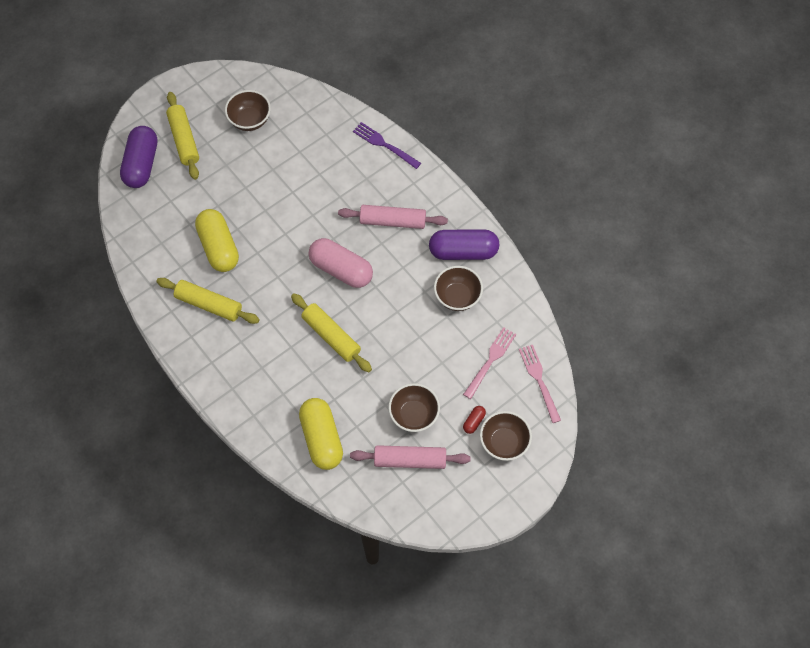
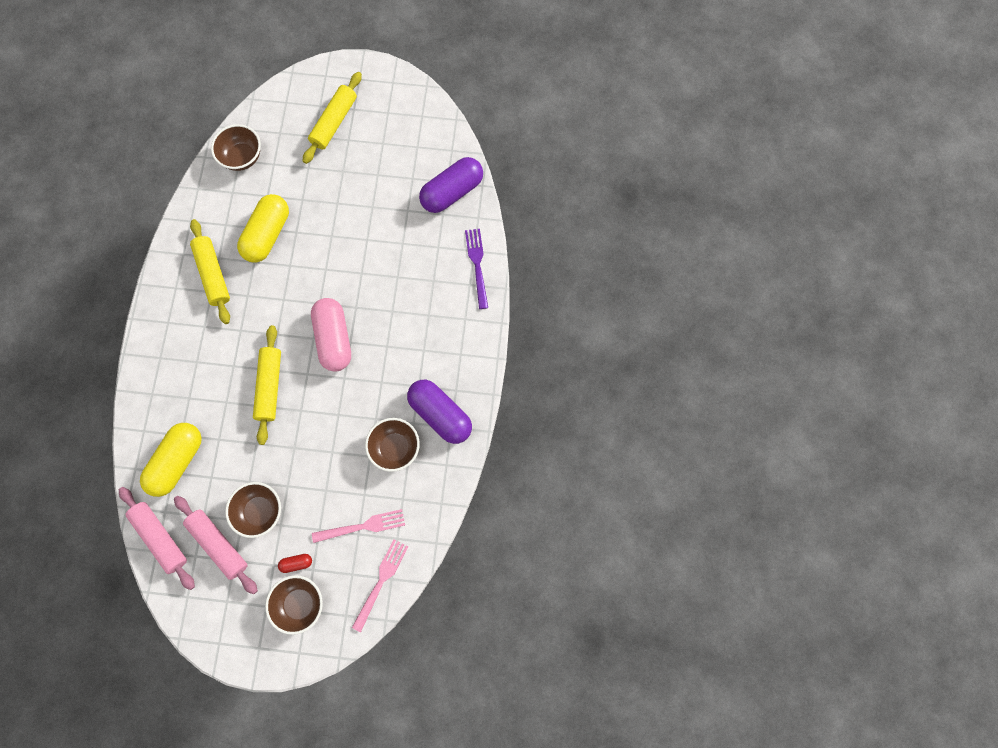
camera: 45 degrees right, 10 degrees up
purple capsule [120,126,157,188] -> purple capsule moved to [419,157,483,213]
brown bowl [225,90,271,131] -> brown bowl moved to [211,124,261,171]
pink rolling pin [338,205,448,229] -> pink rolling pin moved to [119,487,195,590]

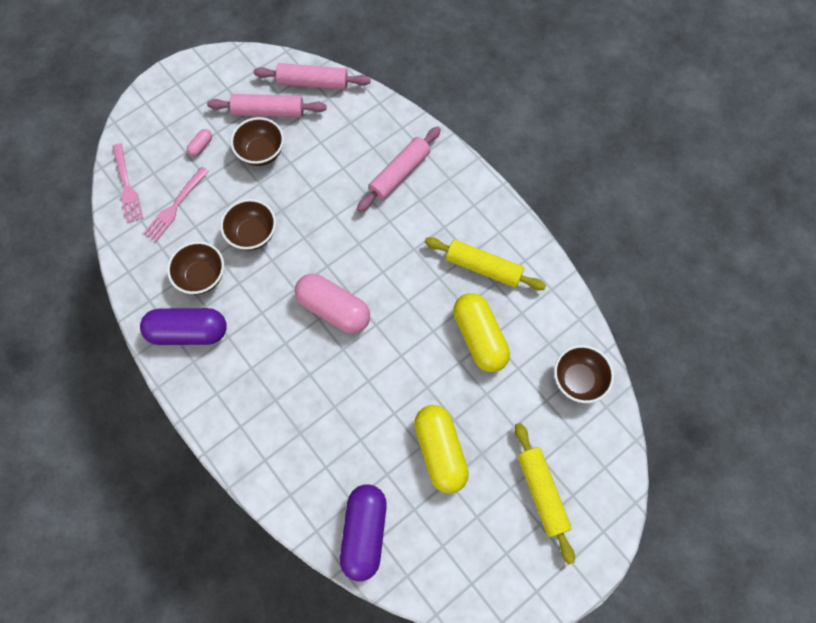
camera: 135 degrees right, 5 degrees down
yellow capsule [140,423,202,497] -> yellow capsule moved to [414,405,469,494]
yellow rolling pin [253,325,281,445] -> none
brown bowl [265,575,323,635] -> brown bowl moved to [220,199,276,251]
red capsule [278,554,312,573] -> pink capsule [187,129,212,157]
purple fork [465,229,488,309] -> none
none -> pink rolling pin [357,126,441,212]

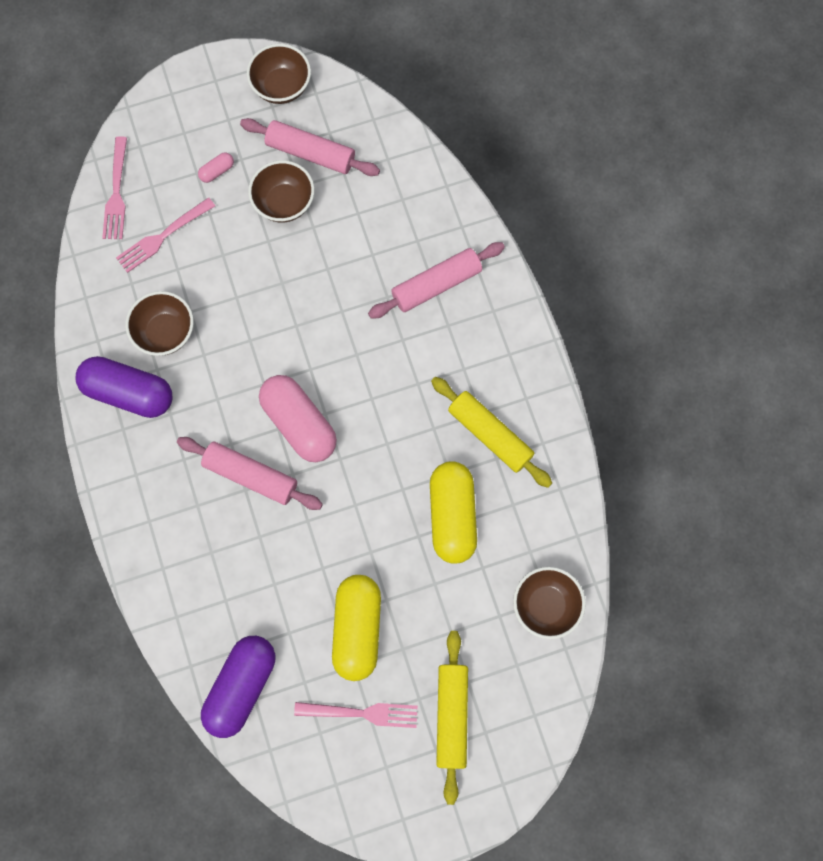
camera: 20 degrees right, 5 degrees up
brown bowl [220,199,276,251] -> brown bowl moved to [247,44,311,104]
pink rolling pin [254,63,371,90] -> pink rolling pin moved to [177,437,323,510]
none -> pink fork [294,702,418,728]

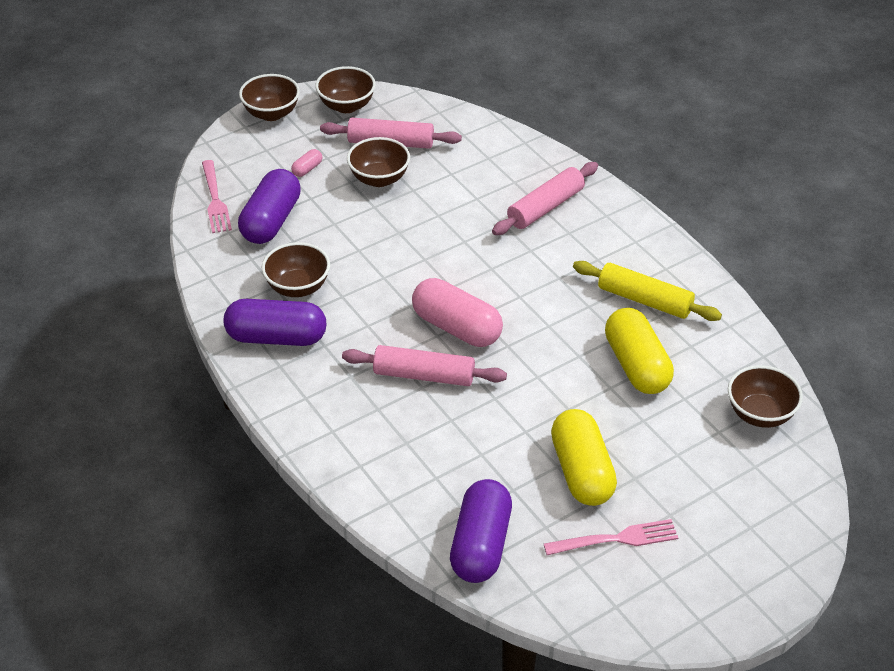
camera: 15 degrees left, 30 degrees down
pink fork [116,197,215,273] -> purple capsule [238,169,301,244]
yellow rolling pin [436,631,468,805] -> none
none -> brown bowl [239,74,300,121]

